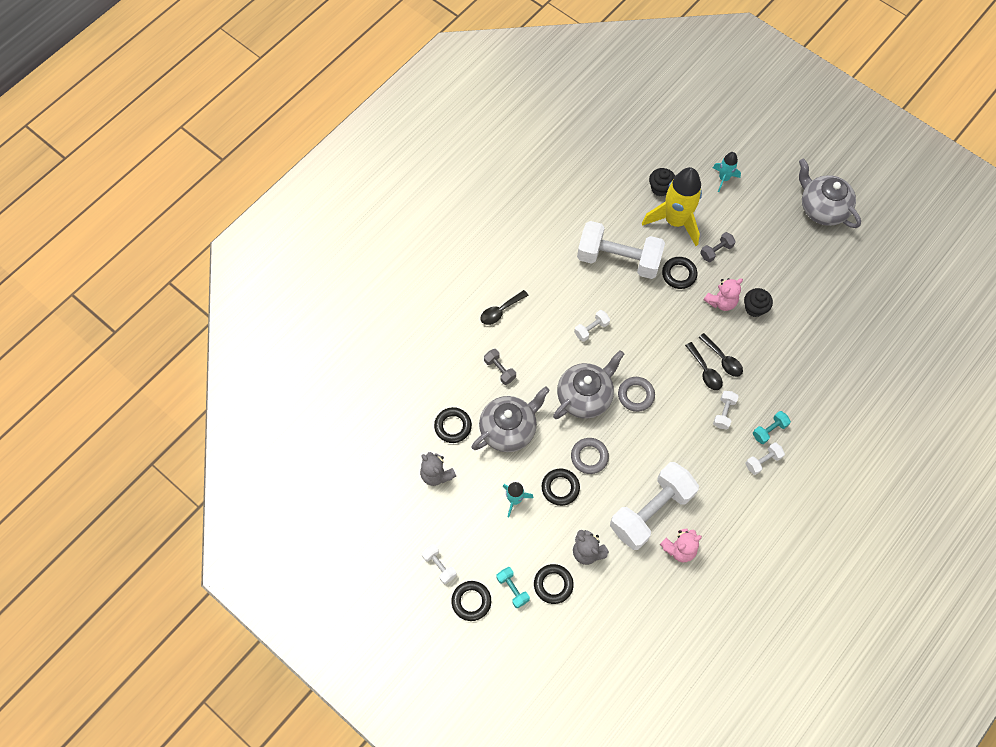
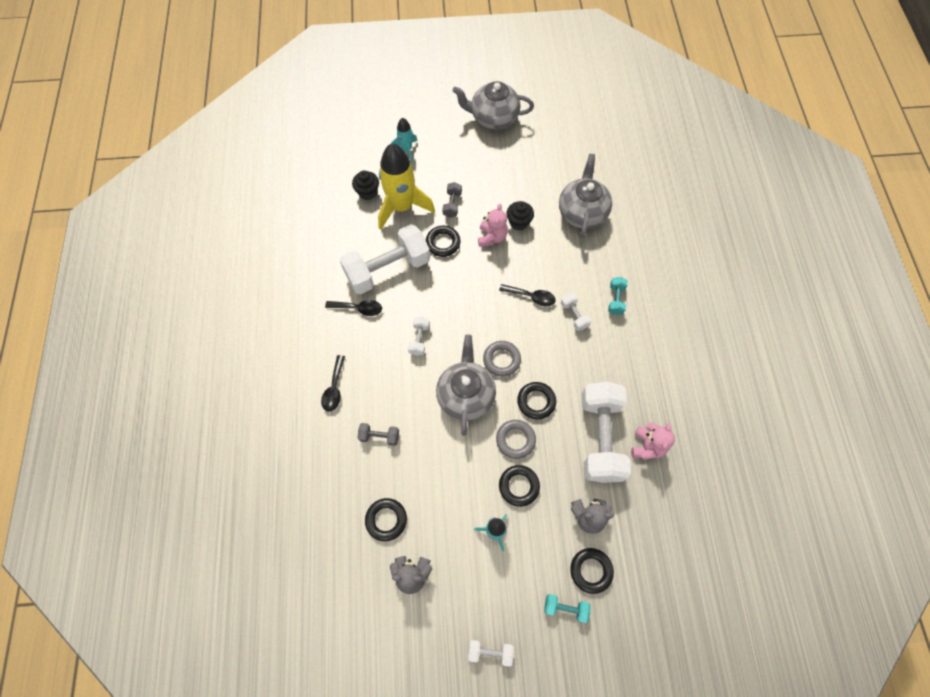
camera: 45 degrees left, 0 degrees up
black ring [451,581,491,621] -> black ring moved to [517,382,556,419]
grey teapot [472,386,550,452] -> grey teapot moved to [559,154,612,238]
black spoon [698,333,743,377] -> black spoon moved to [325,300,382,316]
white dumbbell [745,442,785,475] -> none

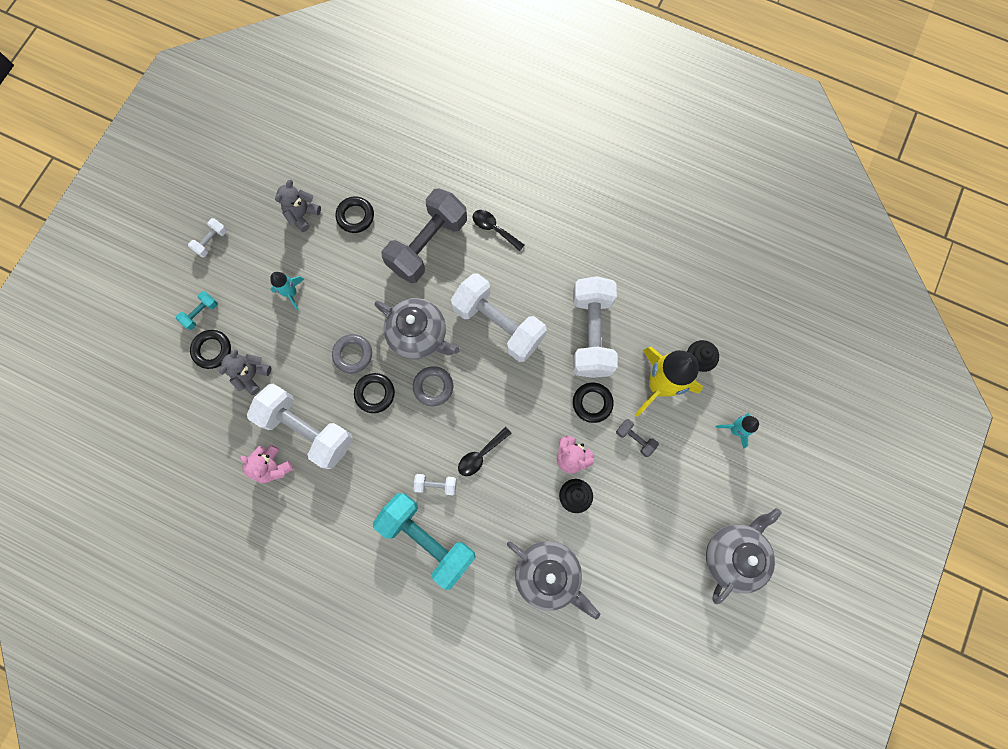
camera: 120 degrees right, 10 degrees up
black spoon [325,300,382,316] -> none
grey dumbbell [358,423,399,446] -> grey dumbbell [382,188,467,283], size x2.37
white dumbbell [408,317,430,356] -> white dumbbell [451,273,547,362], size x2.37
black ring [499,465,540,507] -> none
turquoise dumbbell [608,277,628,315] -> turquoise dumbbell [373,493,476,590], size x2.37

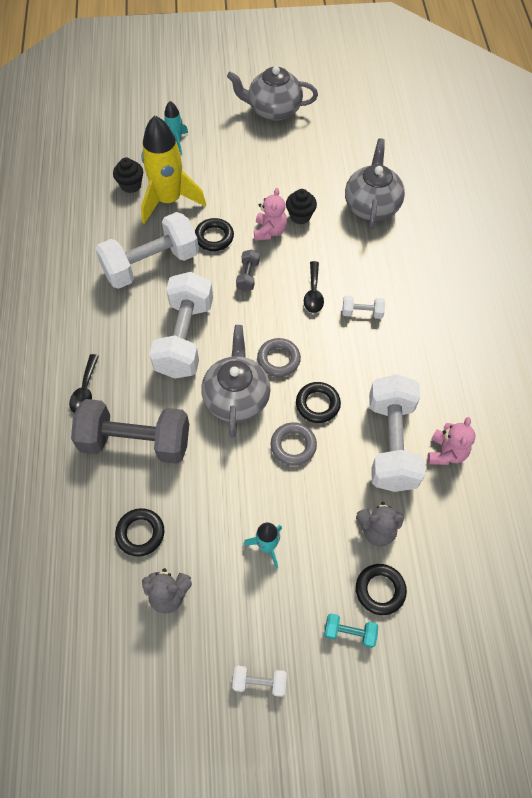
camera: 120 degrees left, 15 degrees down
turquoise dumbbell [373,493,476,590] -> none
white dumbbell [414,474,457,495] -> white dumbbell turned 60 degrees counterclockwise [342,296,385,319]
black spoon [458,427,512,476] -> black spoon turned 75 degrees clockwise [304,261,324,313]
grey dumbbell [616,419,659,457] -> grey dumbbell moved to [236,250,260,291]

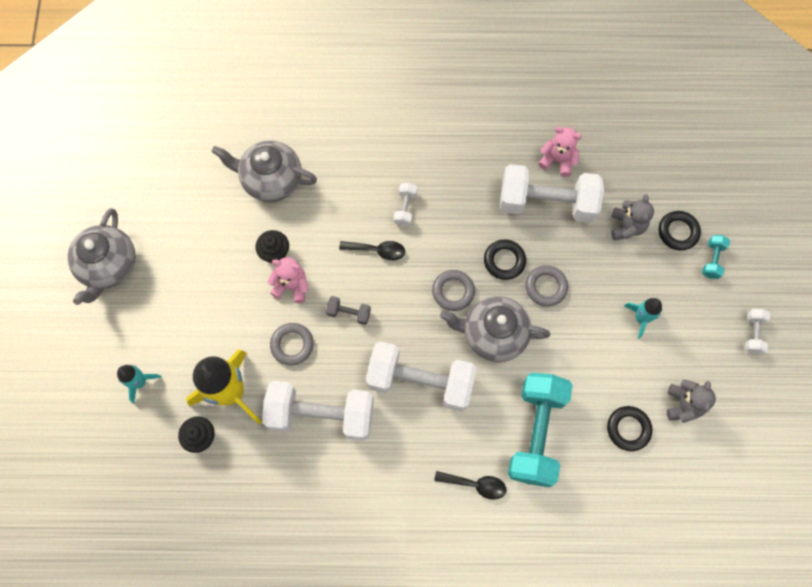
camera: 85 degrees left, 10 degrees up
grey dumbbell [71,399,189,464] -> turquoise dumbbell [508,373,573,487]
white dumbbell [95,212,199,289] -> white dumbbell turned 60 degrees counterclockwise [262,381,374,441]
black ring [195,218,234,251] -> grey ring [270,323,314,365]

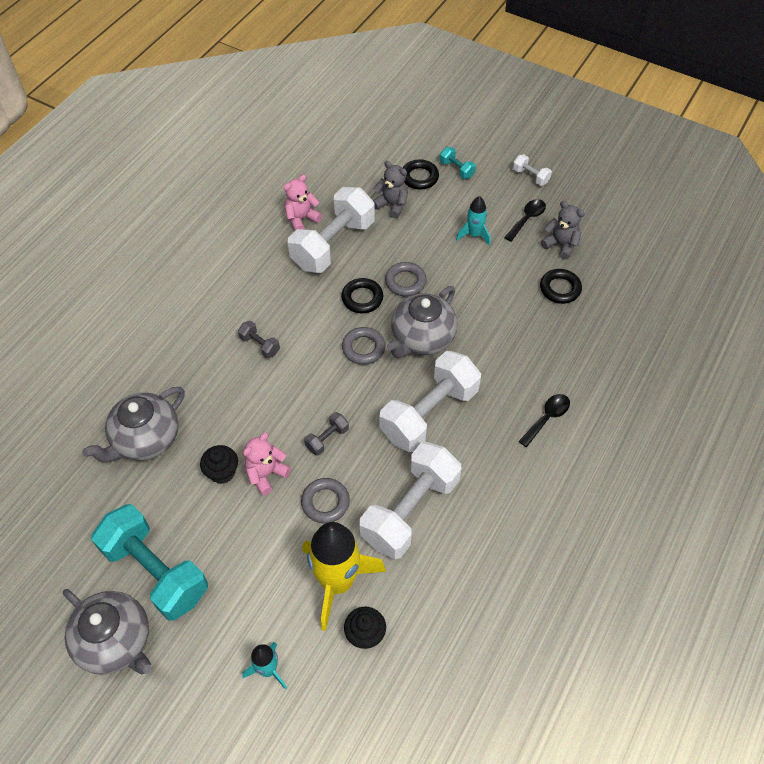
camera: 60 degrees left, 15 degrees down
black spoon [339,241,405,260] -> black spoon moved to [504,199,546,242]
white dumbbell [394,183,417,226] -> grey dumbbell [238,321,280,358]
turquoise dumbbell [508,373,573,487] -> turquoise dumbbell moved to [91,504,208,620]

